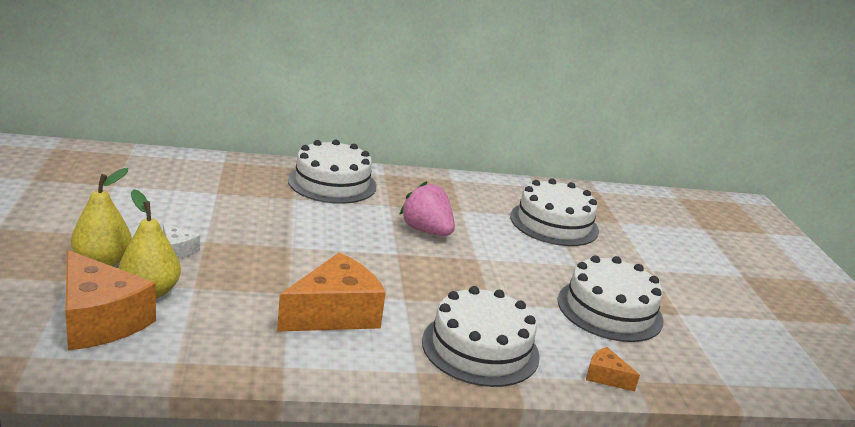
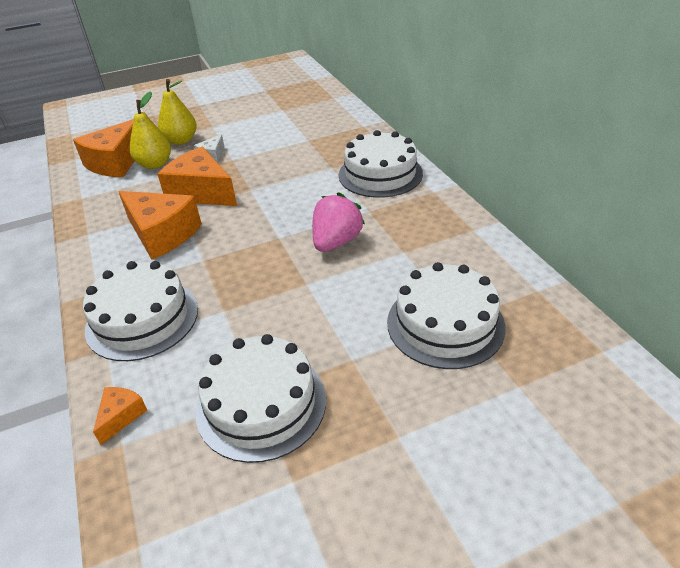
camera: 80 degrees right, 15 degrees up
none -> orange cheese [157,147,237,206]

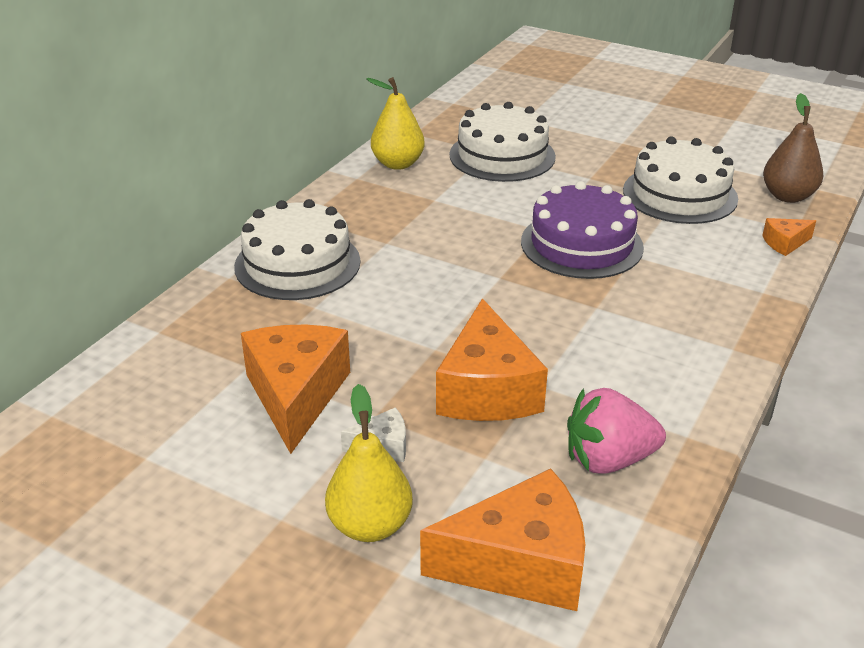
camera: 130 degrees left, 5 degrees down
white cake [83,261,198,361] -> none
orange cheese [118,191,202,260] -> orange cheese moved to [241,324,350,454]
yellow pear [129,91,171,169] -> yellow pear moved to [367,77,425,170]
pink strawberry [312,192,365,252] -> pink strawberry moved to [567,388,666,474]
none -> purple cake [521,181,644,279]
none -> brown pear [763,93,823,203]

